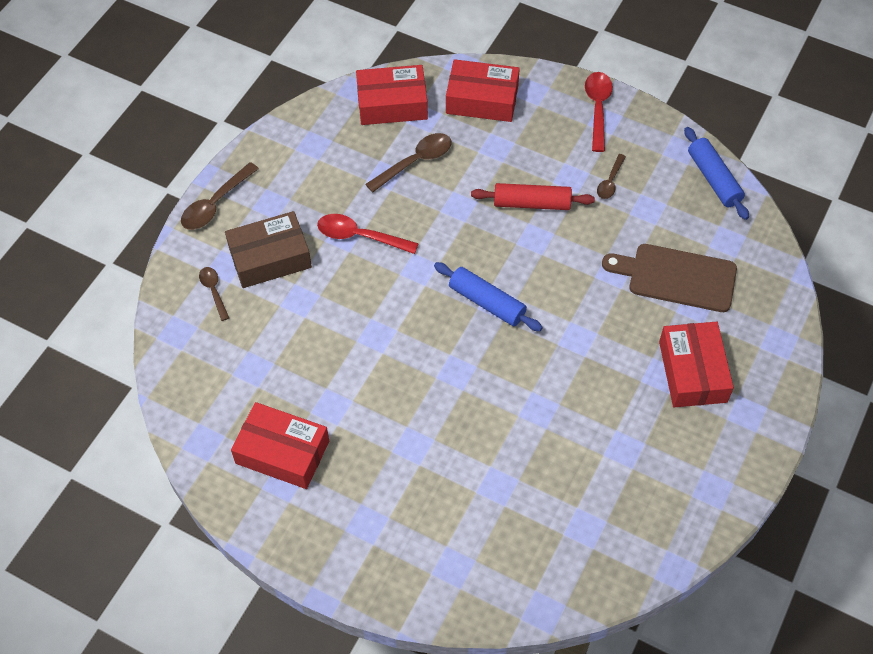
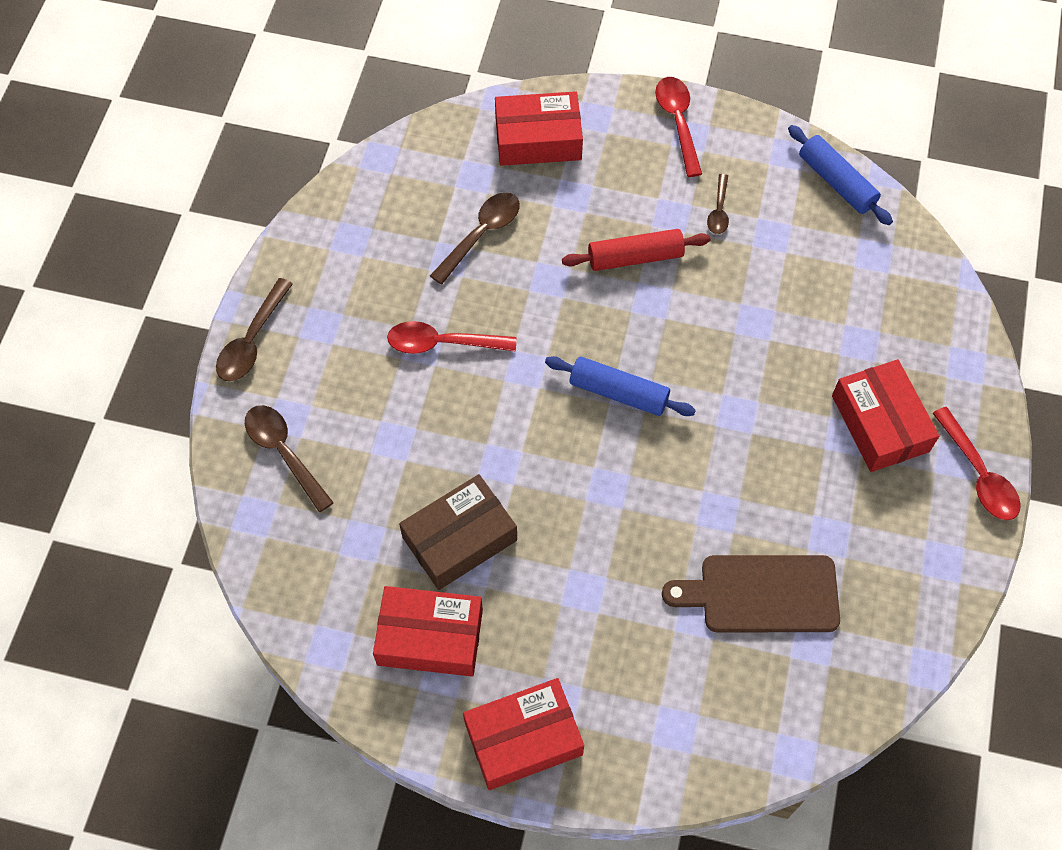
camera: 15 degrees left, 5 degrees up
brown spoon [199,267,229,321] -> brown spoon [245,405,334,512], size x1.64
brown box [225,211,312,288] -> brown box moved to [399,474,517,590]
red box [356,65,428,125] -> red box moved to [463,678,584,790]
brown cutting board [602,244,737,312] -> brown cutting board moved to [662,555,840,632]
none -> red spoon [932,407,1021,520]

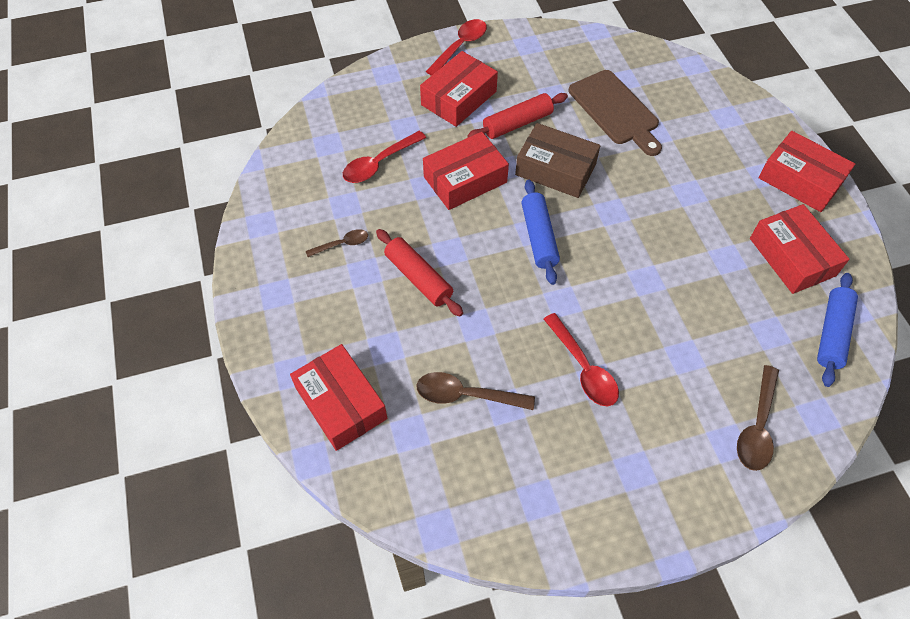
camera: 120 degrees left, 5 degrees down
brown spoon [216,278,293,382] -> none
brown box [399,474,517,590] -> brown box moved to [515,123,600,198]
red spoon [655,77,702,177] -> red spoon moved to [343,131,426,183]
blue rolling pin [788,125,893,225] -> blue rolling pin moved to [817,273,858,387]
none -> red box [423,132,509,210]
none -> red rolling pin [467,93,568,139]

